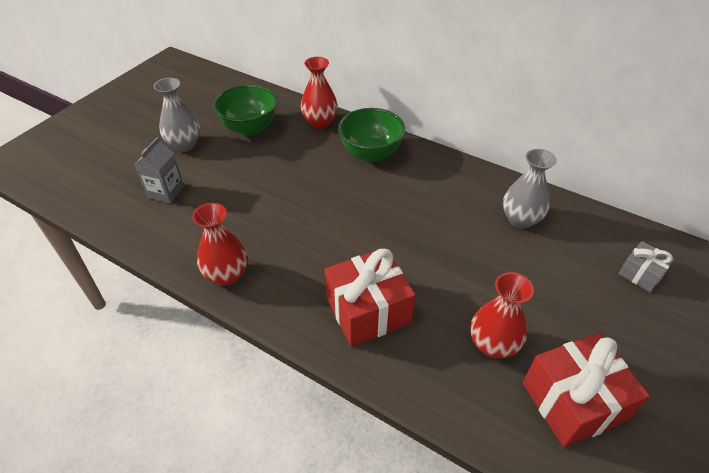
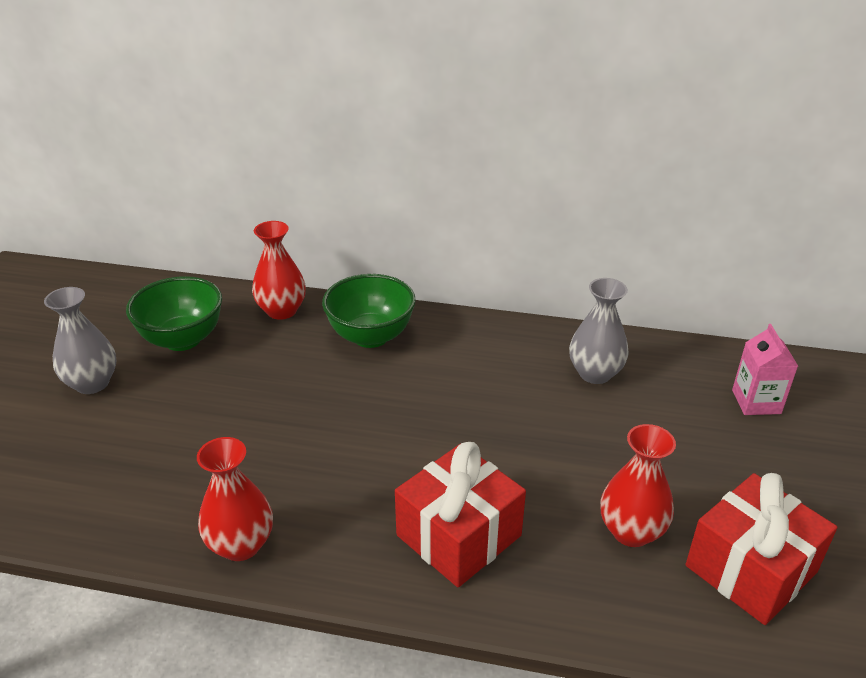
camera: 20 degrees left, 10 degrees down
grey carton [134,137,184,204] -> none
grey gift [618,241,675,292] -> pink carton [732,324,798,415]

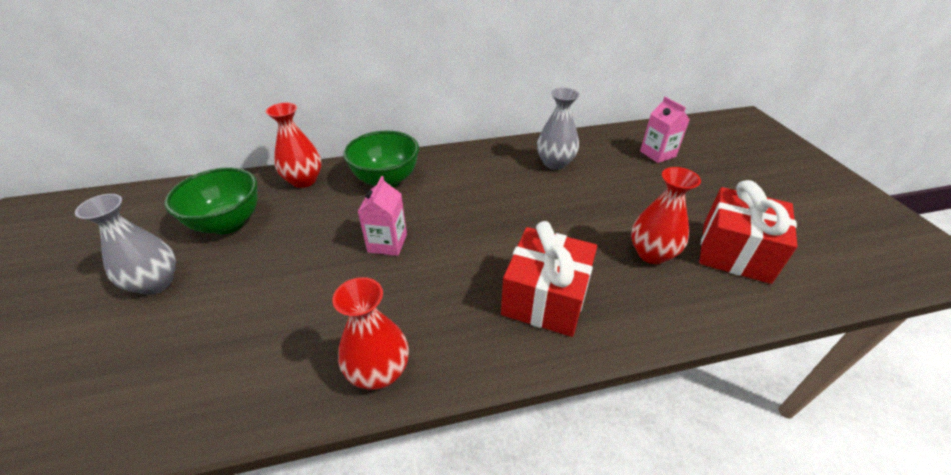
camera: 25 degrees left, 5 degrees up
none -> pink carton [358,176,407,256]

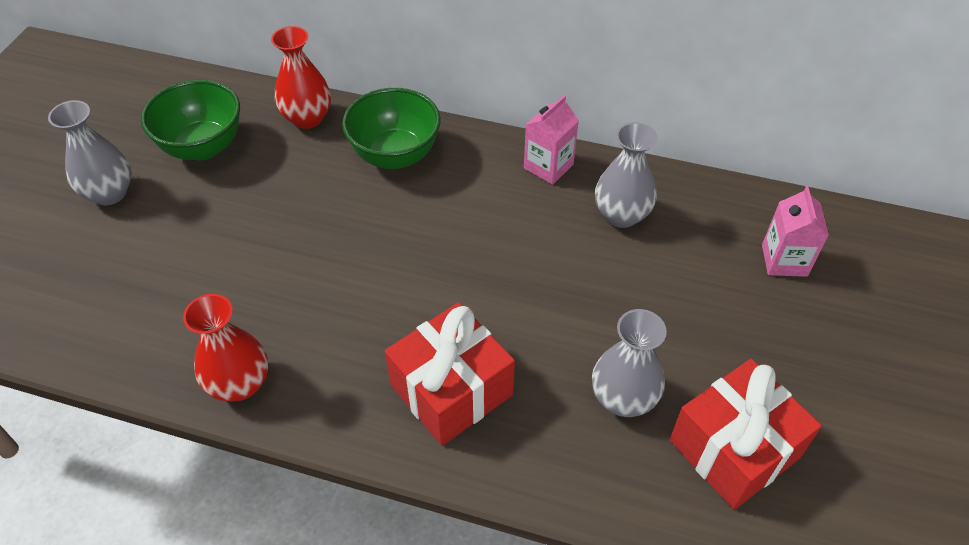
camera: 30 degrees right, 10 degrees up
pink carton [358,176,407,256] -> pink carton moved to [524,95,579,185]
red vase [631,167,701,264] -> grey vase [592,309,667,417]

